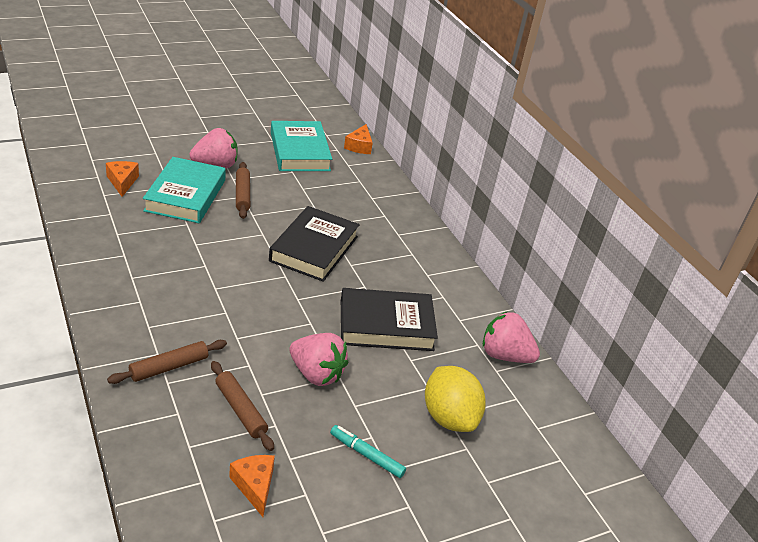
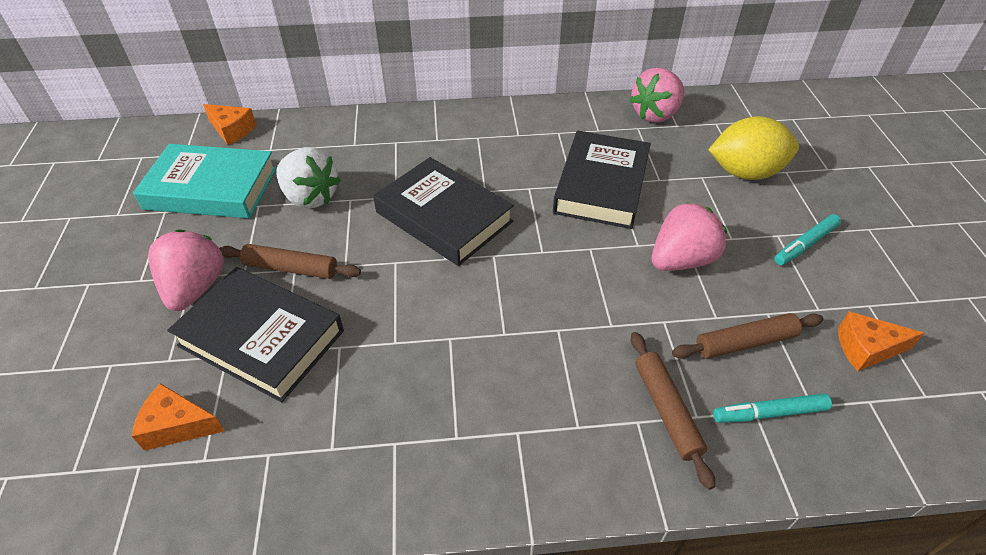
camera: 65 degrees left, 10 degrees up
turquoise book [143,157,226,223] -> black book [167,267,344,403]
none -> white strawberry [277,147,341,208]
none -> turquoise marker [713,393,832,423]

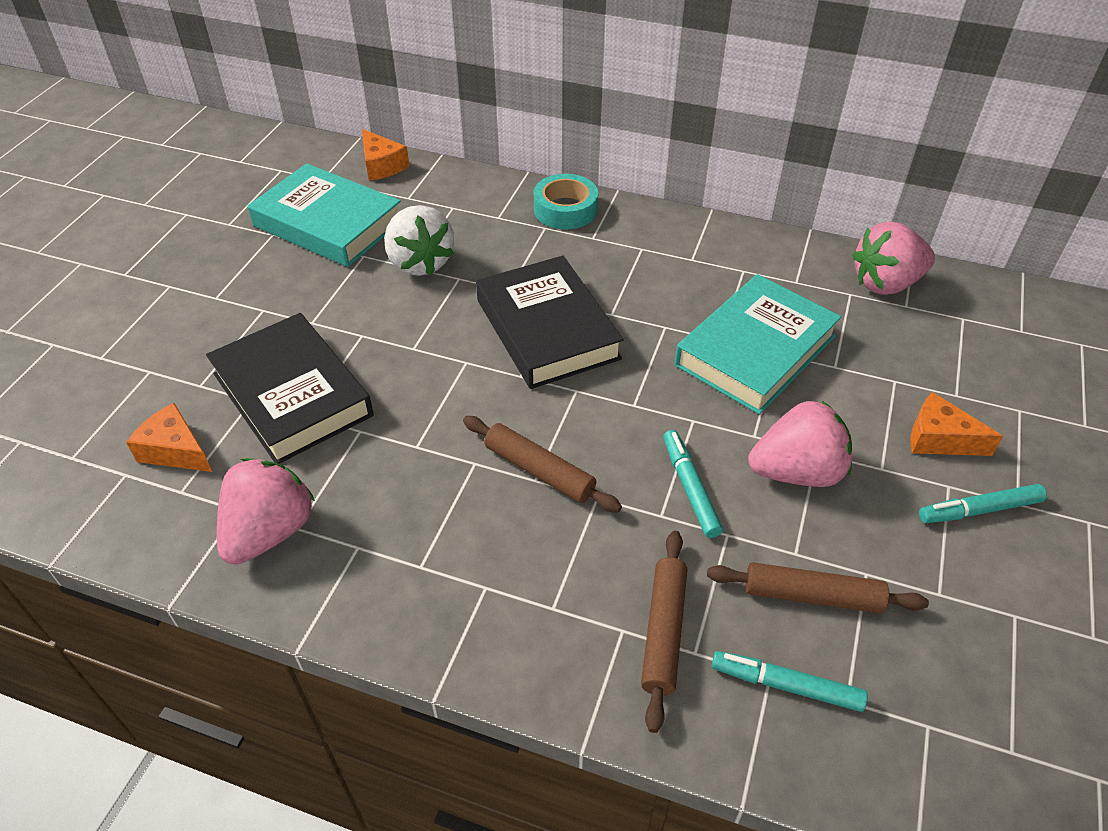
camera: 25 degrees right, 0 degrees up
pink strawberry [149,229,224,311] -> pink strawberry moved to [217,458,315,565]
brown rolling pin [219,244,361,279] -> brown rolling pin moved to [463,416,622,513]
black book [553,131,651,229] -> turquoise book [674,274,841,414]
yellow lemon [708,116,799,180] -> none
orange cheese [838,311,924,371] -> orange cheese moved to [910,392,1003,456]
none -> turquoise tape [534,174,598,230]
none -> turquoise marker [663,430,723,538]

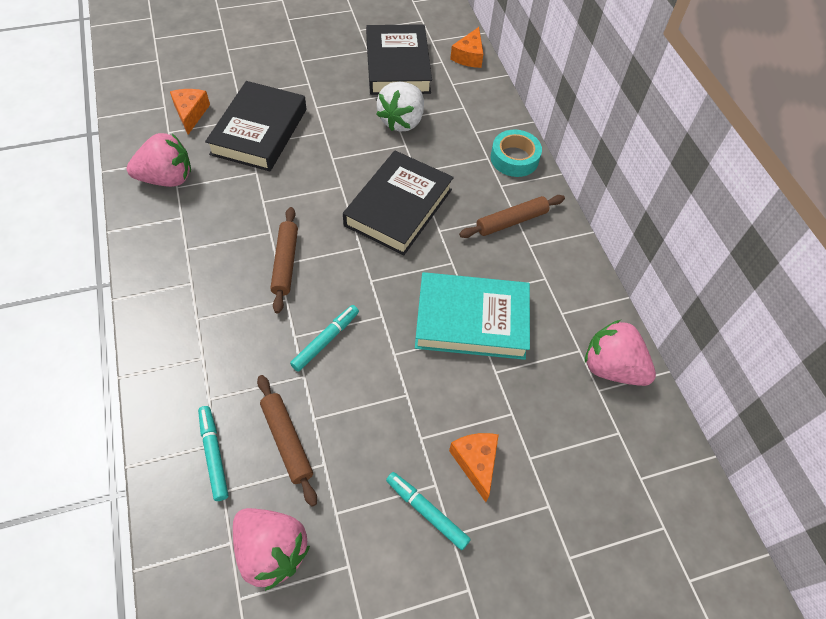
camera: 50 degrees right, 10 degrees up
turquoise book [248,163,401,267] -> black book [366,24,432,95]
brown rolling pin [641,531,687,733] -> brown rolling pin moved to [459,195,565,238]
pink strawberry [748,401,852,487] -> pink strawberry moved to [233,508,310,591]

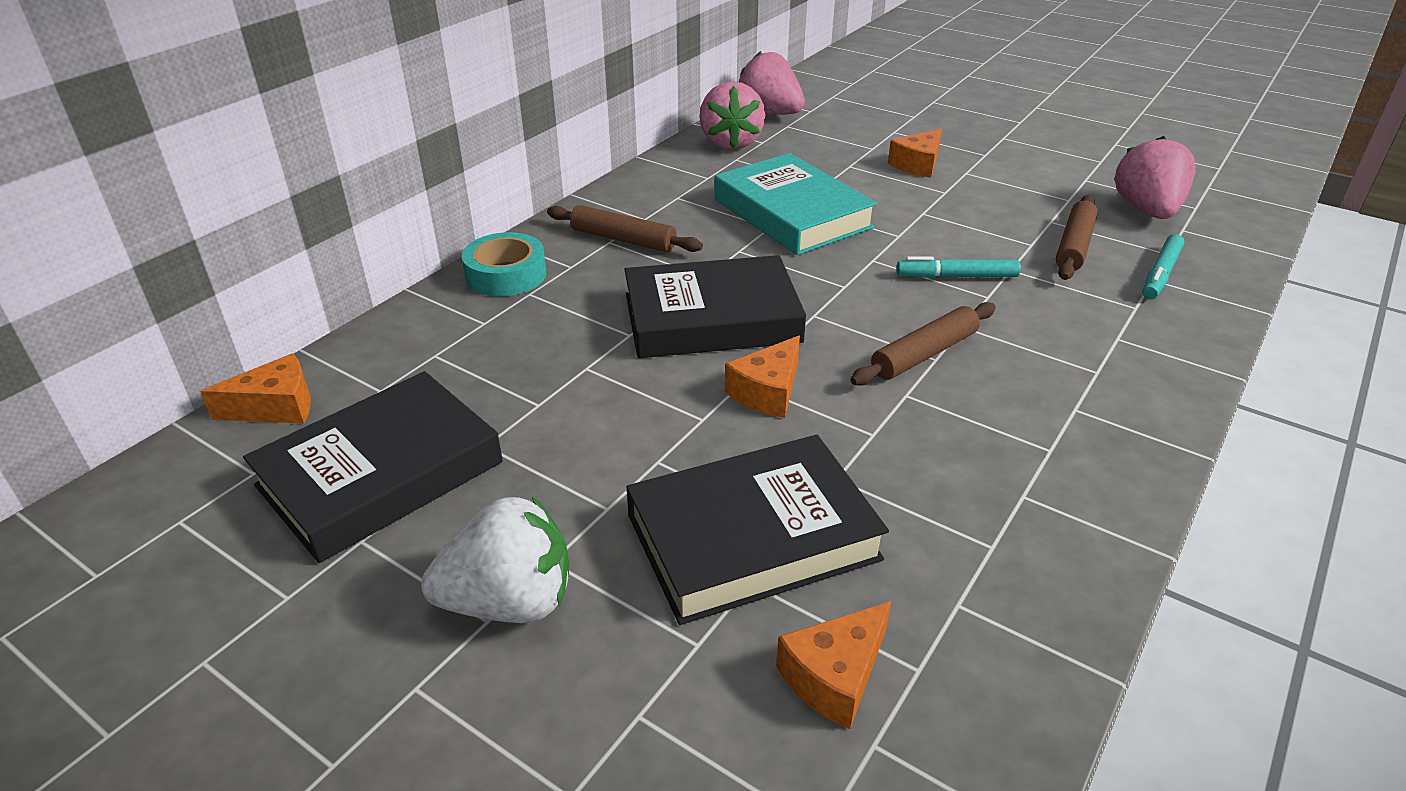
camera: 125 degrees left, 20 degrees down
pink strawberry [127,133,191,187] -> pink strawberry moved to [739,51,805,115]
white strawberry [376,81,424,132] -> white strawberry moved to [421,497,569,623]
turquoise marker [386,472,471,550] -> none
none -> orange cheese [725,336,800,418]

